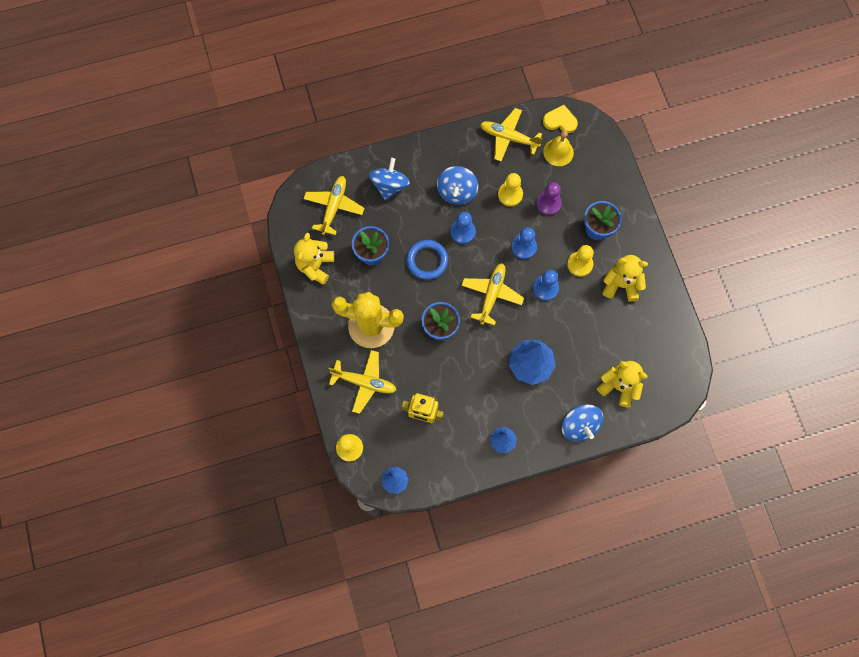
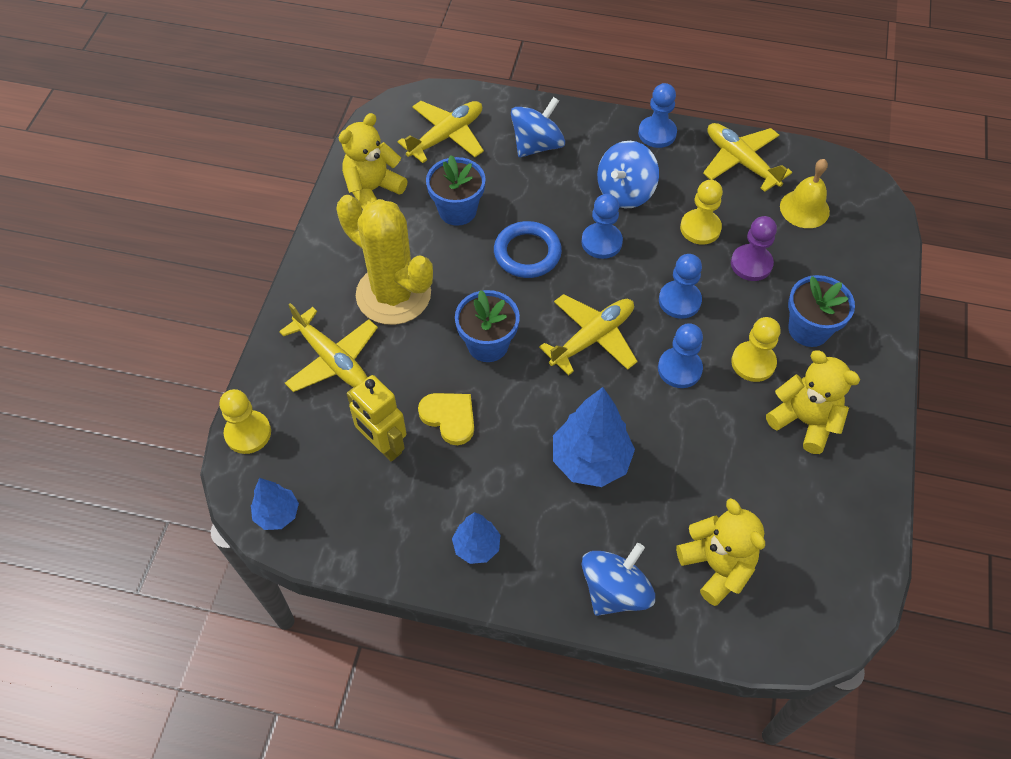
camera: 30 degrees right, 15 degrees down
yellow heart [543,105,578,133] -> yellow heart moved to [418,393,474,445]
blue spinning top [562,404,603,442] -> blue spinning top turned 150 degrees counterclockwise [582,543,655,616]
none -> blue pawn [638,83,677,148]

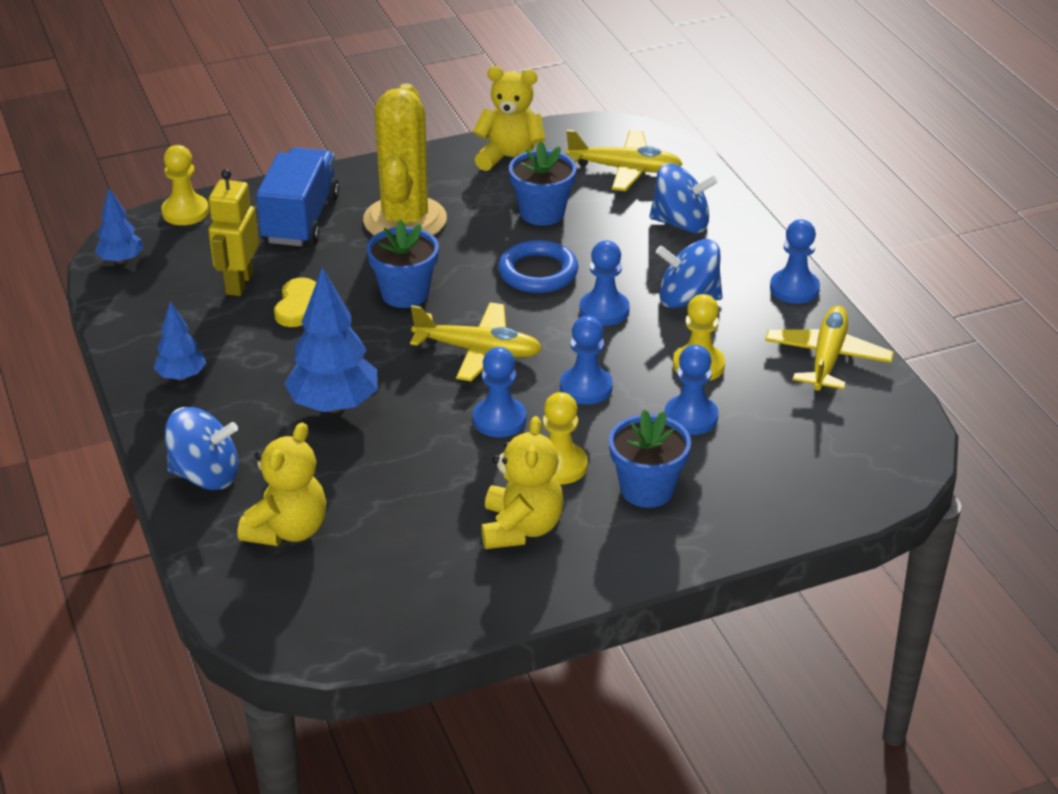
camera: 55 degrees right, 20 degrees down
yellow plane [279,303,378,392] -> blue truck [256,147,339,246]
purple pawn [731,216,777,281] -> blue pawn [665,345,718,435]
yellow bell [780,159,830,228] -> none

